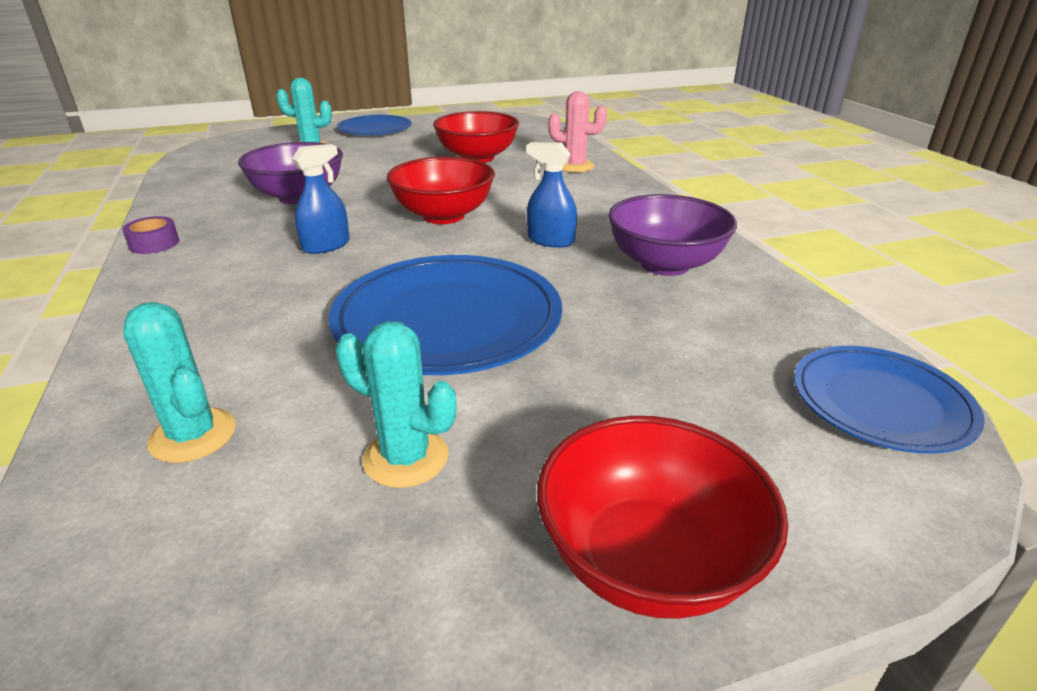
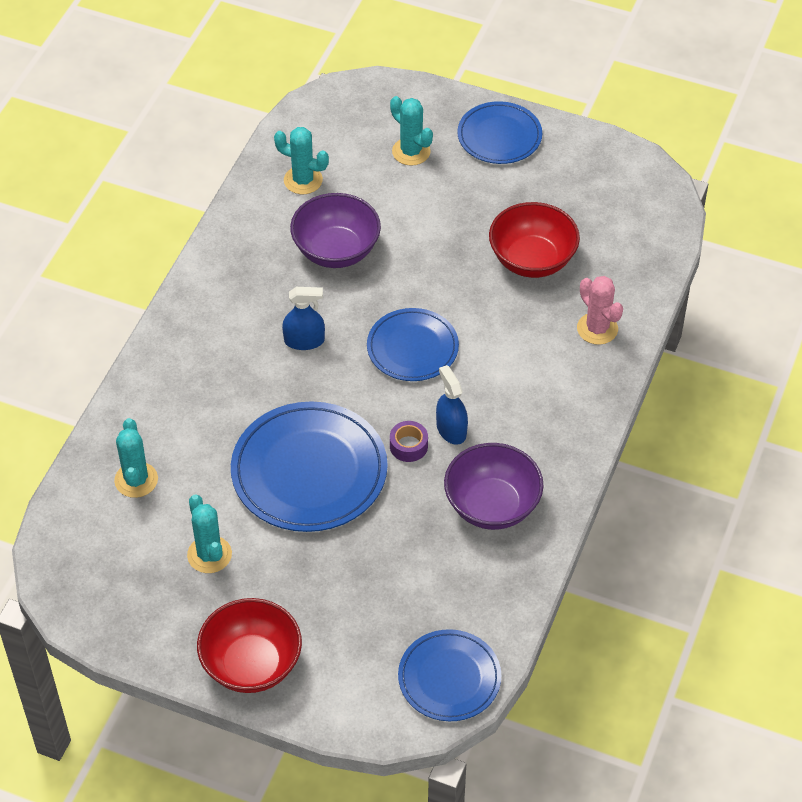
camera: 40 degrees right, 20 degrees up
purple tape [122,216,179,254] -> purple tape moved to [390,421,428,462]
red bowl [386,157,495,224] -> blue plate [367,308,459,381]
none -> turquoise cactus [274,127,329,194]

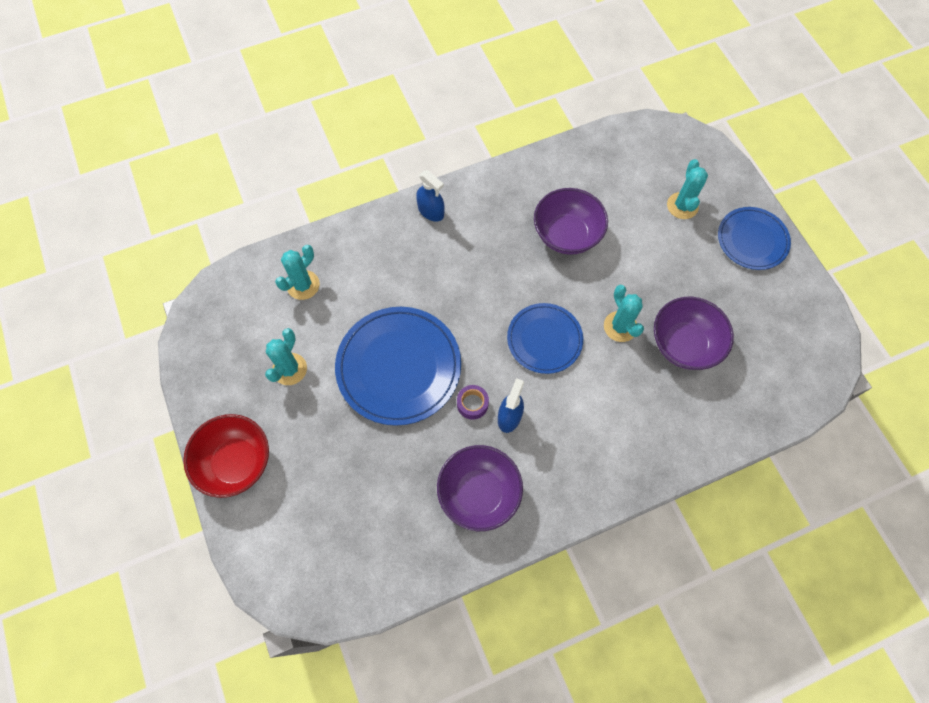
camera: 45 degrees right, 15 degrees up
turquoise cactus [274,127,329,194] -> turquoise cactus moved to [604,285,644,342]
blue spray bottle [282,287,325,350] -> blue spray bottle moved to [416,170,445,222]
blue plate [398,629,501,721] -> none
red bowl [489,202,580,278] -> purple bowl [654,297,734,370]
pink cactus [577,276,623,345] -> none

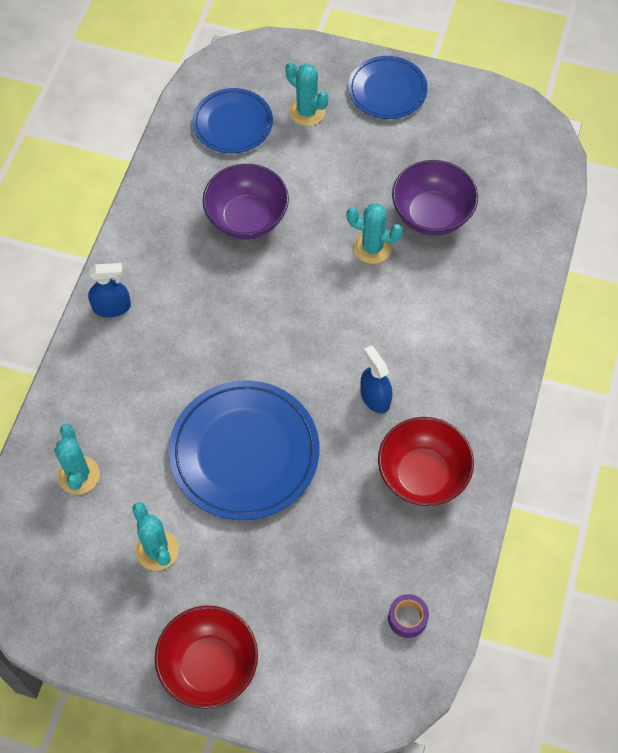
camera: 50 degrees left, 5 degrees down
purple bowl [437,445,523,531] -> red bowl [378,417,474,506]
purple tape [457,385,489,420] -> purple tape moved to [388,594,429,638]
blue plate [507,303,583,374] -> blue plate moved to [192,88,273,153]

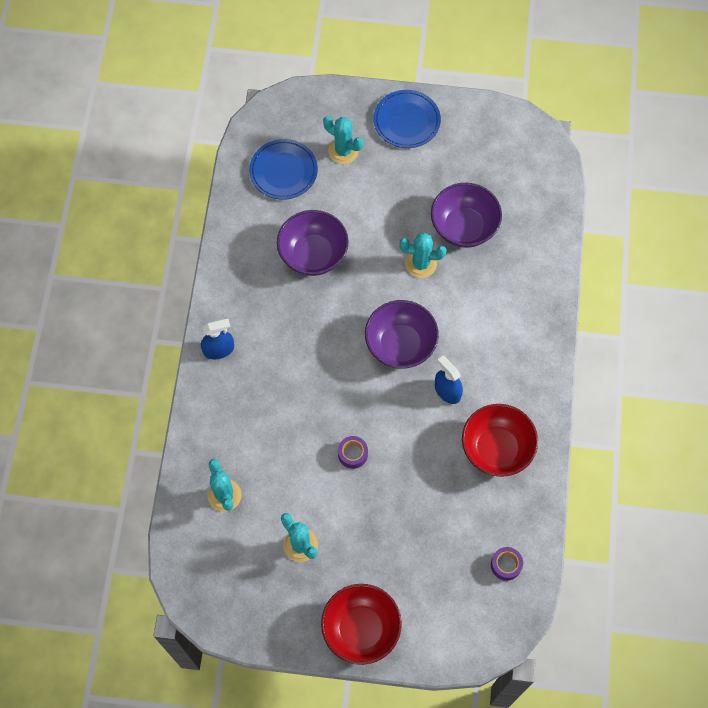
camera: 10 degrees left, 5 degrees up
blue plate [169,381,320,520] -> purple tape [338,436,368,469]
none -> purple bowl [365,300,439,369]

